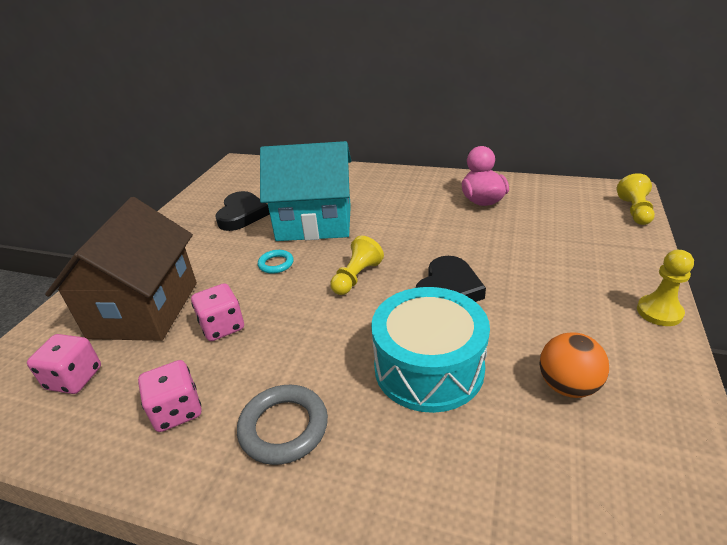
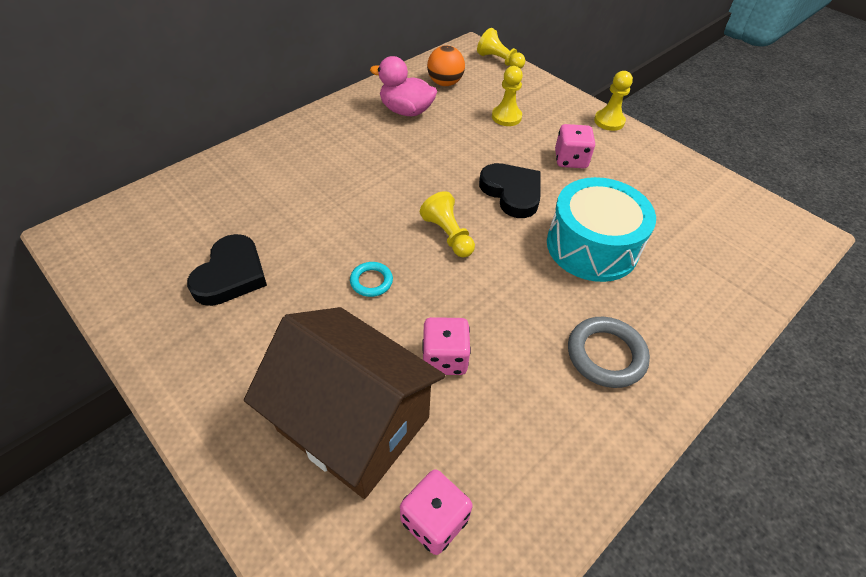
camera: 65 degrees left, 15 degrees up
pink dice [138,360,202,432] -> pink dice moved to [555,124,595,168]
black heart [215,191,270,231] -> black heart turned 75 degrees clockwise [187,234,267,306]
turquoise house [260,141,351,241] -> none
orange ball [539,332,609,398] -> orange ball moved to [427,45,465,86]
none -> yellow pawn [492,66,523,126]

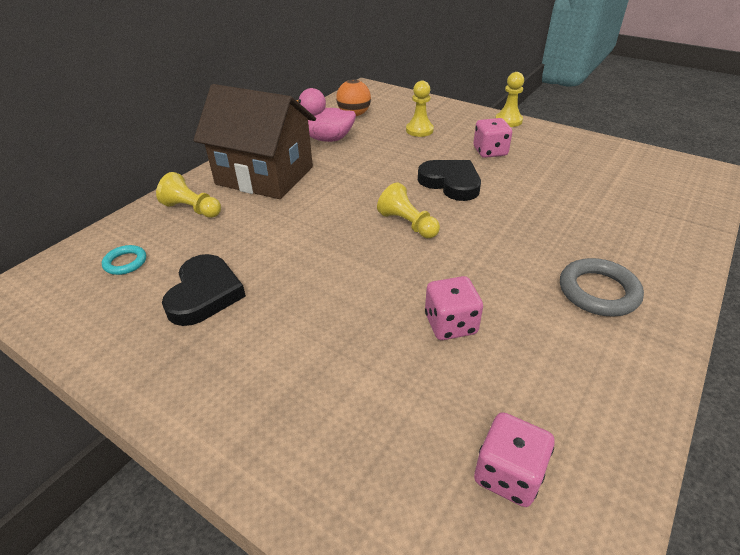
camera: 10 degrees left, 10 degrees down
brown house [244,307,445,499] -> brown house moved to [193,84,316,199]
turquoise ring [350,262,393,297] -> turquoise ring moved to [102,245,146,275]
yellow pawn [477,28,525,69] -> yellow pawn moved to [156,172,221,218]
turquoise drum [547,177,656,282] -> none

